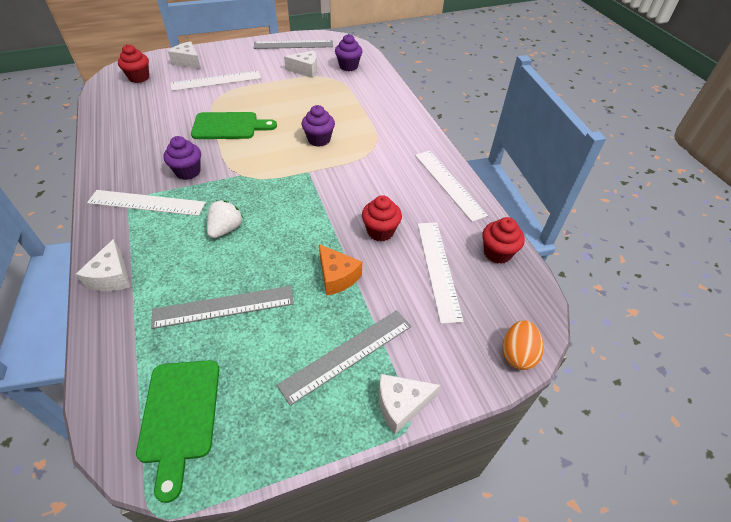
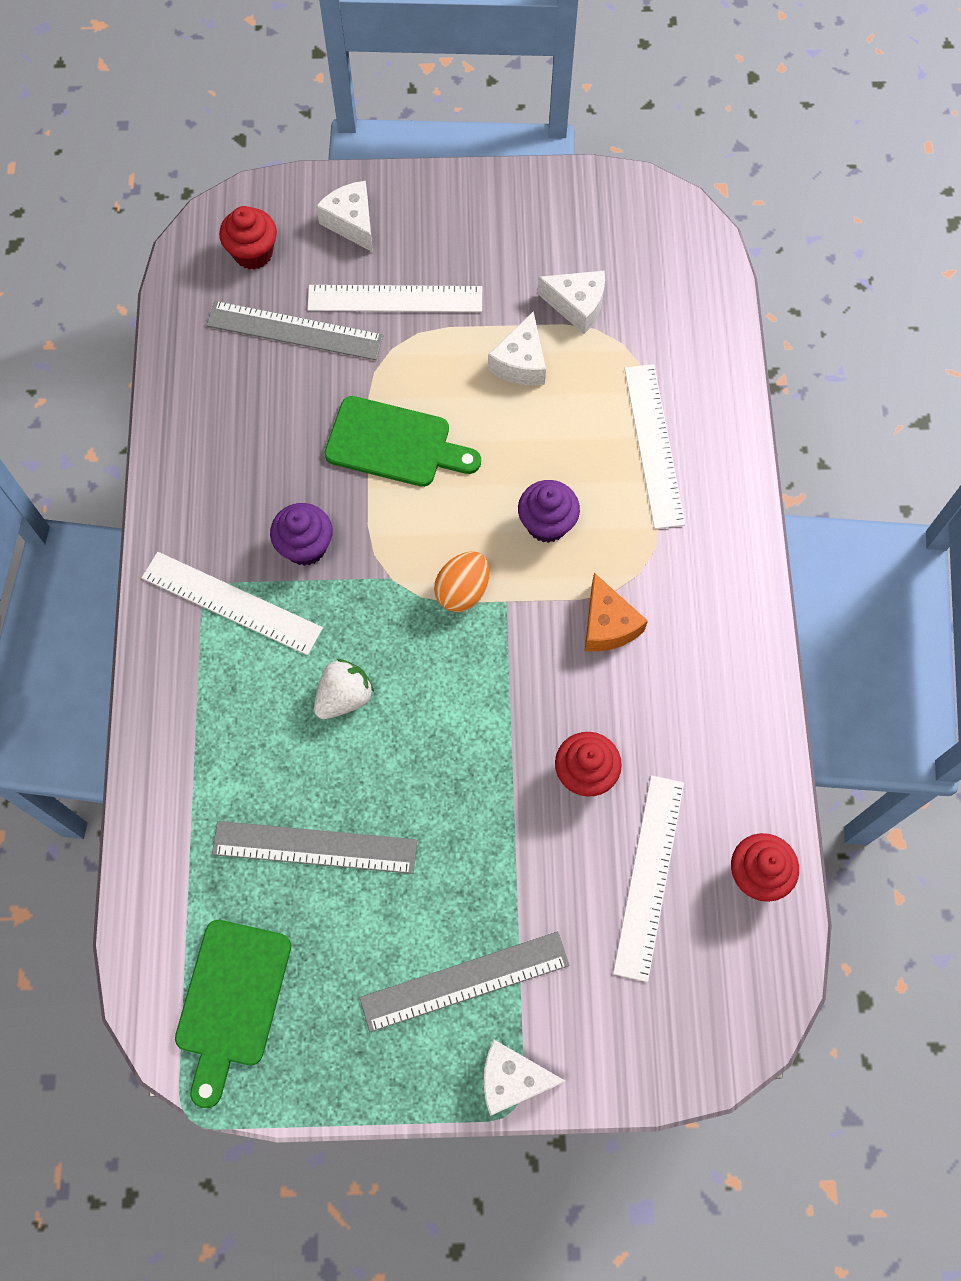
camera: 20 degrees right, 20 degrees up
white cheese [76,239,131,291] -> white cheese moved to [488,311,546,386]
grey ruler [254,40,333,49] -> grey ruler moved to [206,301,384,360]
orange cheese [319,244,362,296] -> orange cheese moved to [585,573,648,652]
purple cupcake [335,34,362,71] -> none
white ruler [415,151,488,222] -> white ruler moved to [624,364,685,529]
orange egg [503,320,543,370] -> orange egg moved to [434,551,490,612]

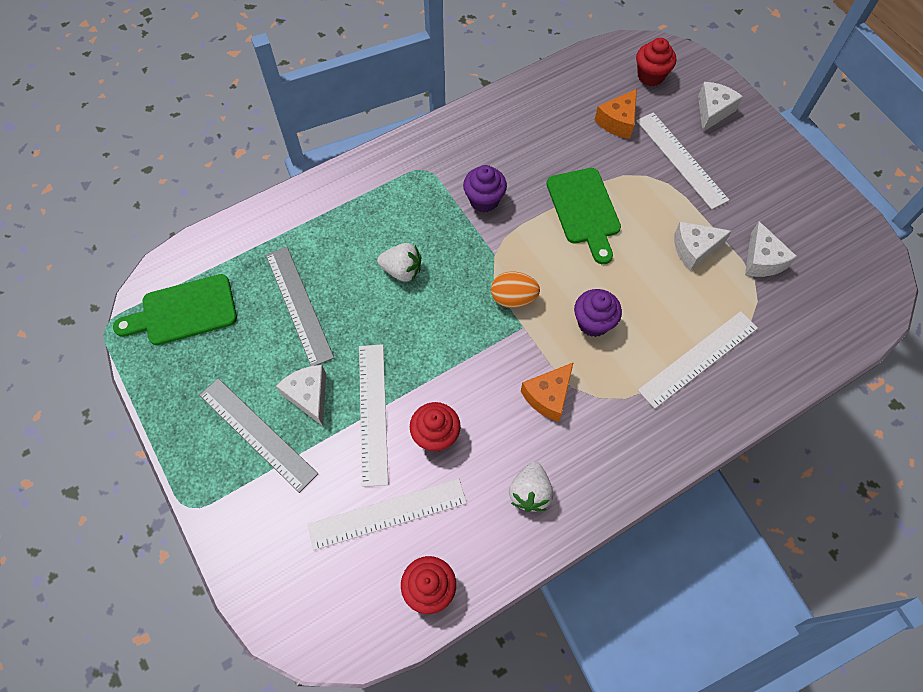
camera: 60 degrees right, 5 degrees down
white ruler [142,552,323,655] -> white ruler moved to [359,344,388,487]
grey ruler [206,301,384,360] -> orange cheese [594,89,637,139]
white cheese [484,1040,566,1116] -> white cheese moved to [276,365,326,426]
none -> white strawberry [509,461,553,512]

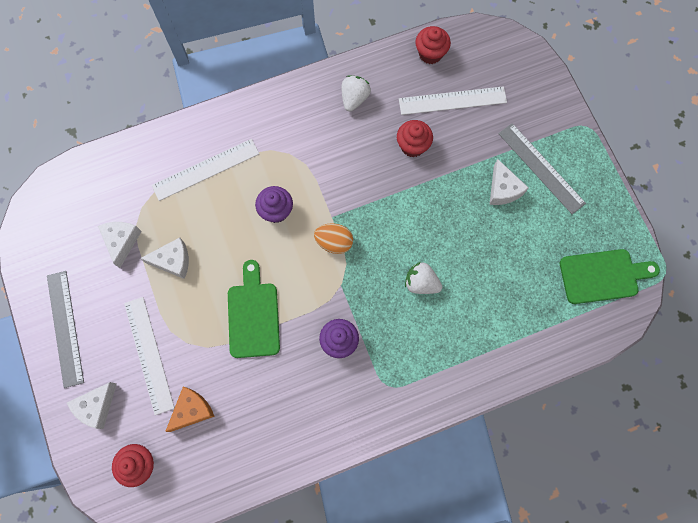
camera: 170 degrees left, 10 degrees up
grey ruler [266,247,334,366] -> grey ruler moved to [47,271,84,388]
white ruler [359,344,388,487] -> none
orange cheese [521,362,574,422] -> none

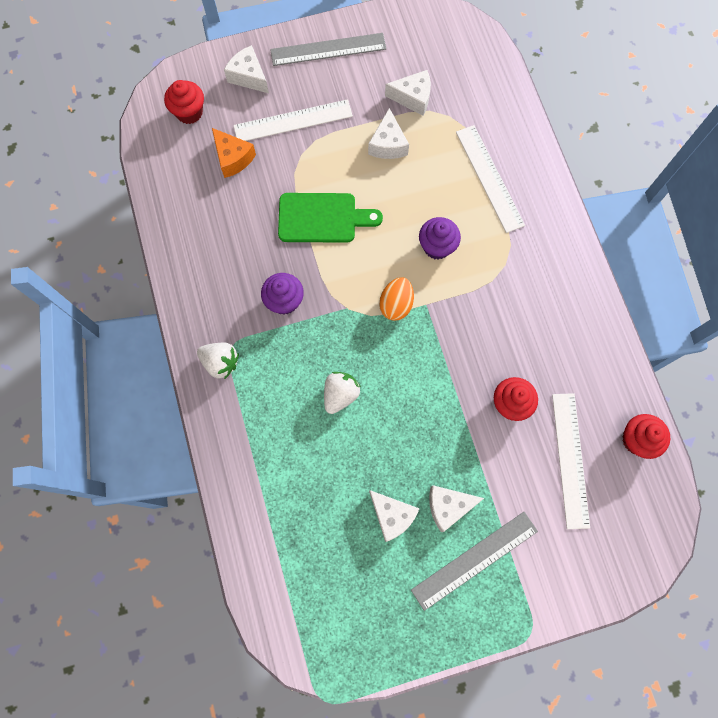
camera: 95 degrees right, 0 degrees up
white strawberry [341,75,371,111] -> white strawberry moved to [197,342,239,379]
green cutting board [560,249,660,304] -> none
none -> white cheese [369,490,420,542]

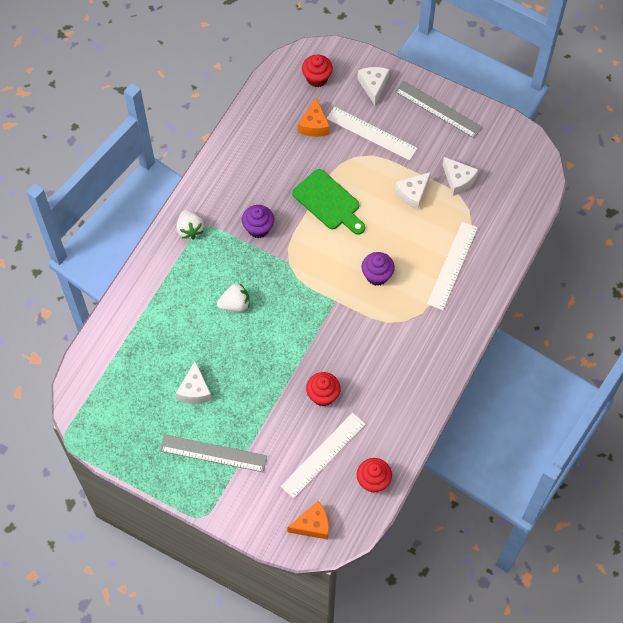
camera: 45 degrees right, 10 degrees down
orange egg [379,277,414,321] -> none
white cheese [429,485,484,532] -> none
none -> orange cheese [287,501,329,540]

